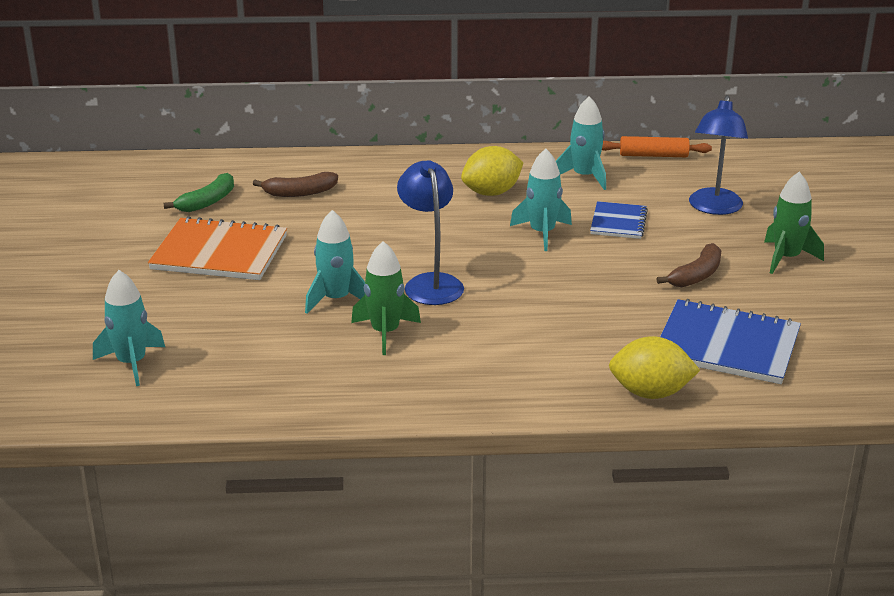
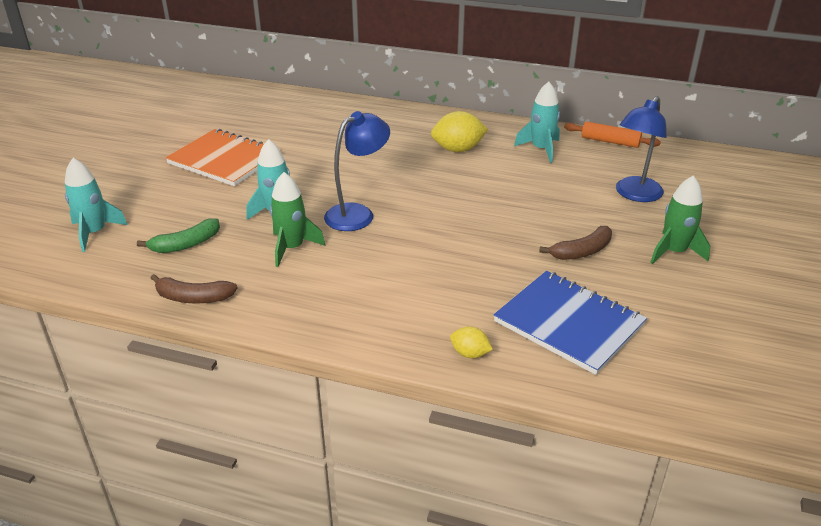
camera: 20 degrees right, 5 degrees up
green banana [164,173,234,212] -> green banana moved to [137,218,220,253]
brown banana [253,172,338,197] -> brown banana moved to [151,274,238,303]
blue lamp [397,160,464,305] -> blue lamp turned 45 degrees clockwise [324,111,390,231]
turquoise rocket [510,149,572,251] -> none
blue notebook [590,201,648,239] -> none
yellow lemon [609,336,700,399] -> yellow lemon [450,326,493,358], size x0.54

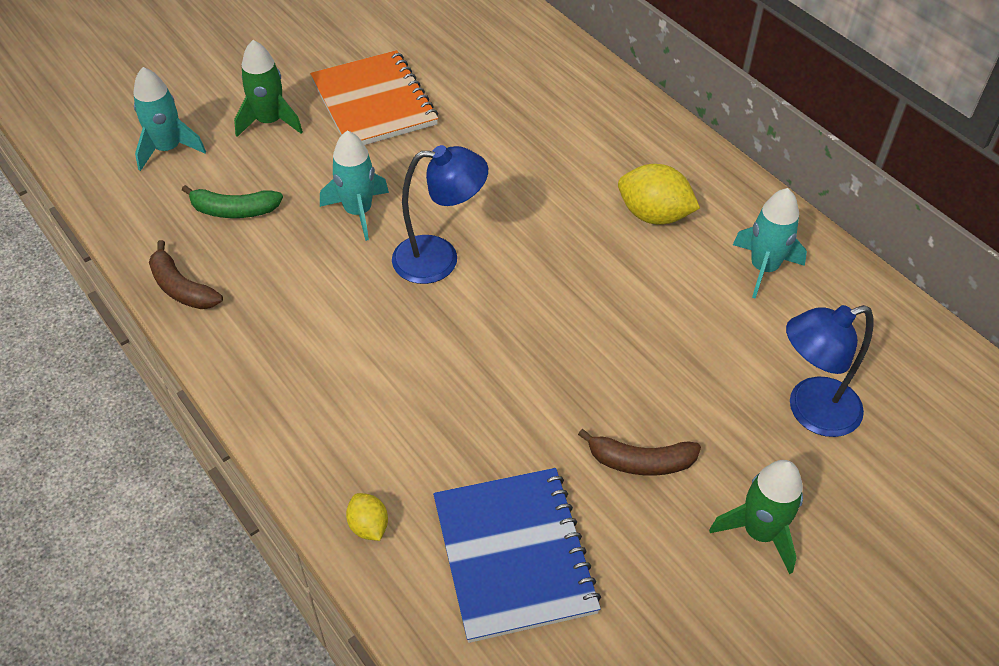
camera: 35 degrees right, 15 degrees up
green rocket [270,172,325,267] -> green rocket moved to [234,40,303,137]
orange rolling pin [564,121,661,148] -> none

